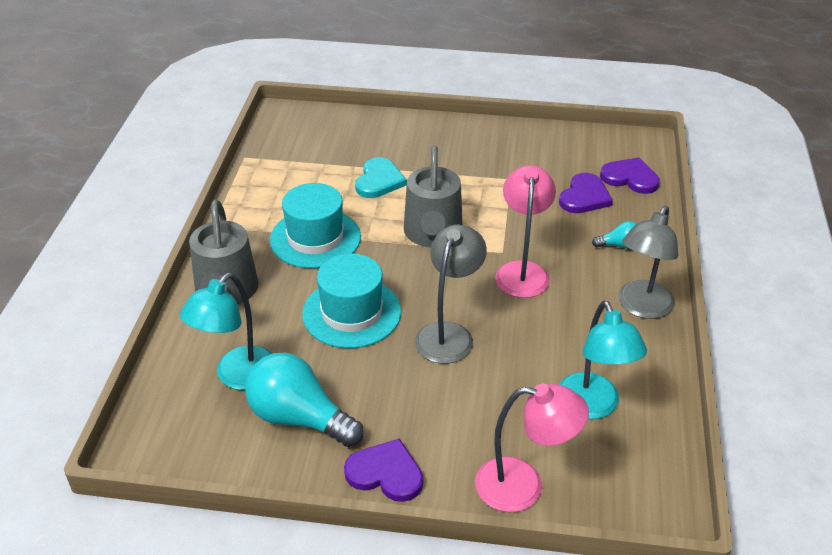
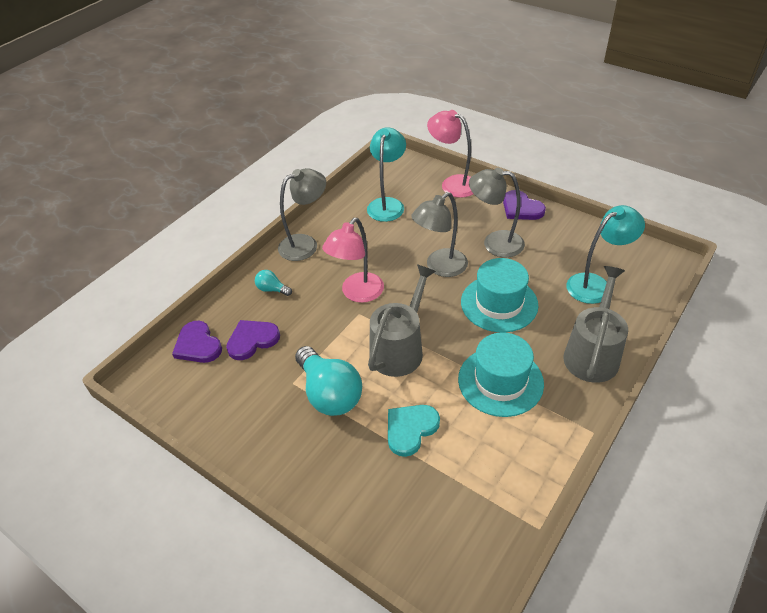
camera: 150 degrees left, 5 degrees up
turquoise light bulb [245,353,364,447] -> turquoise light bulb moved to [295,346,362,416]
none -> grey lamp [469,168,525,258]

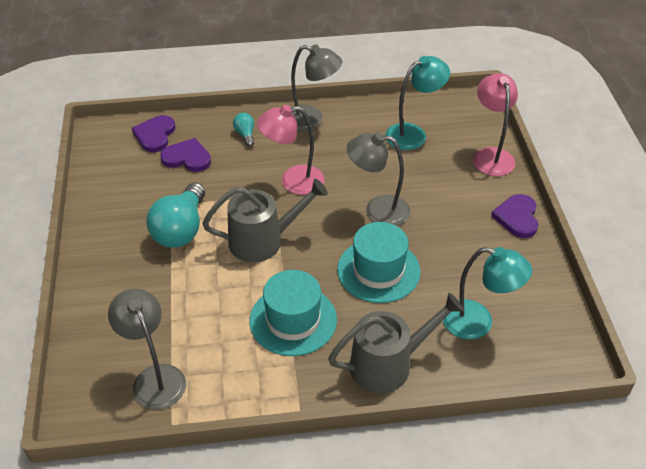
camera: 45 degrees right, 0 degrees up
turquoise heart [388,405,440,457] -> none
grey lamp [469,168,525,258] -> grey lamp moved to [108,289,186,410]

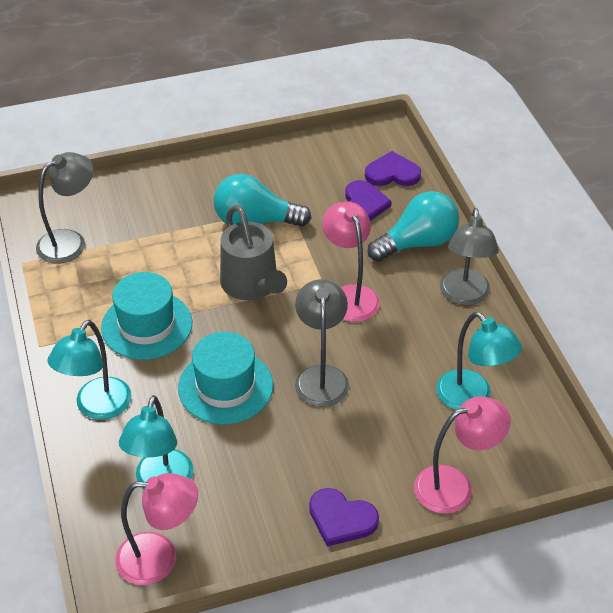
camera: 80 degrees right, 0 degrees up
turquoise light bulb [233,113,254,147] -> turquoise light bulb [367,191,459,262], size x2.15
grey watering can [328,293,464,393] -> turquoise lamp [48,320,132,420]
purple heart [491,194,538,238] -> purple heart turned 150 degrees counterclockwise [309,488,379,546]
none -> pink lamp [115,473,198,585]

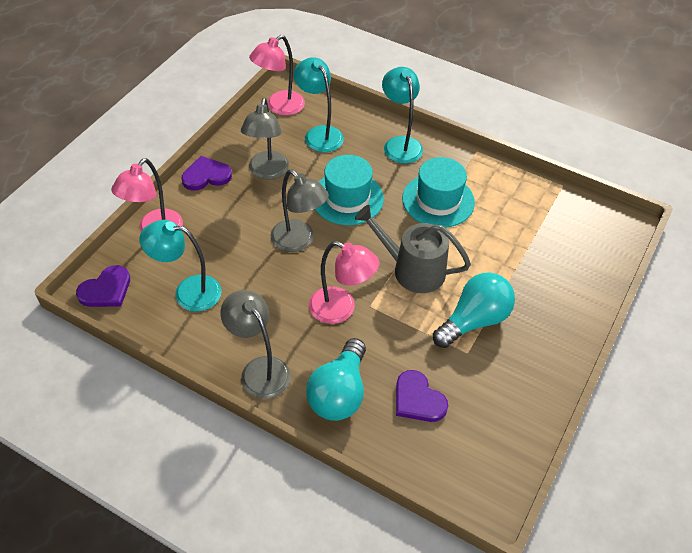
camera: 135 degrees right, 5 degrees up
grey lamp [36,152,94,264] -> grey lamp moved to [241,98,289,179]
purple heart [365,151,421,186] -> purple heart moved to [76,265,130,307]

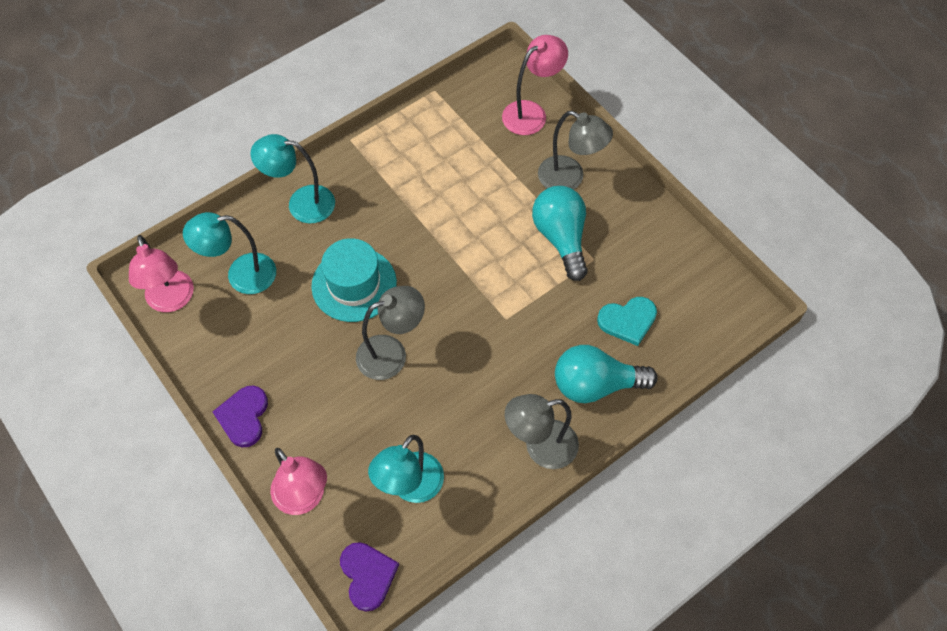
camera: 65 degrees left, 10 degrees up
grey lamp [241,98,289,179] -> grey lamp moved to [538,111,613,190]
turquoise light bulb [306,338,366,421] -> turquoise light bulb turned 135 degrees clockwise [555,345,658,403]
pink lamp [309,241,379,324] -> pink lamp moved to [502,35,568,135]
grey watering can [355,205,471,293] -> none
purple heart [396,370,448,422] -> turquoise heart [597,297,657,346]
turquoise hat [402,157,475,228] -> none

